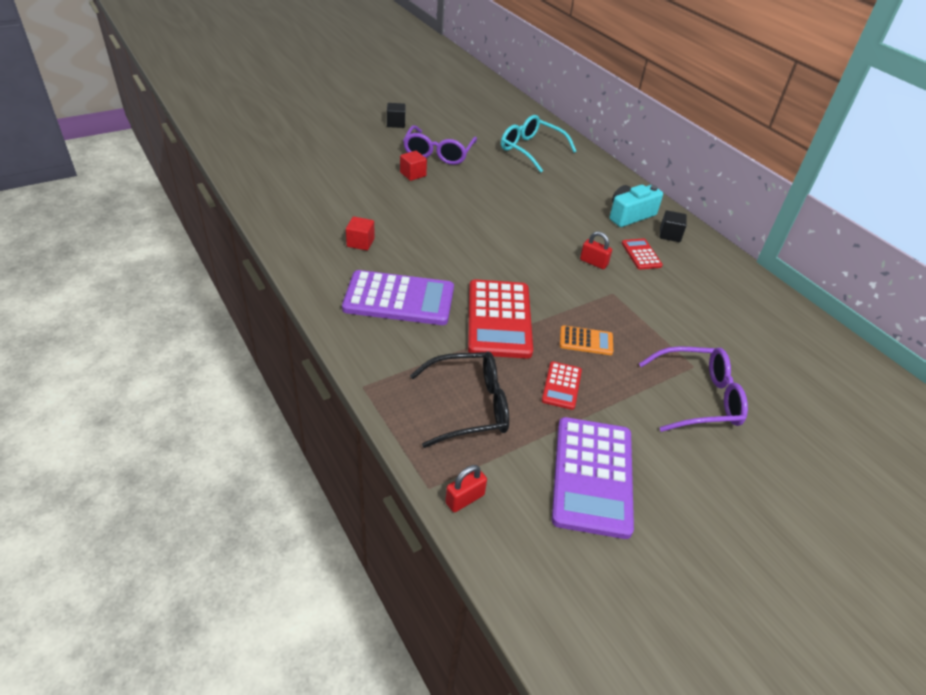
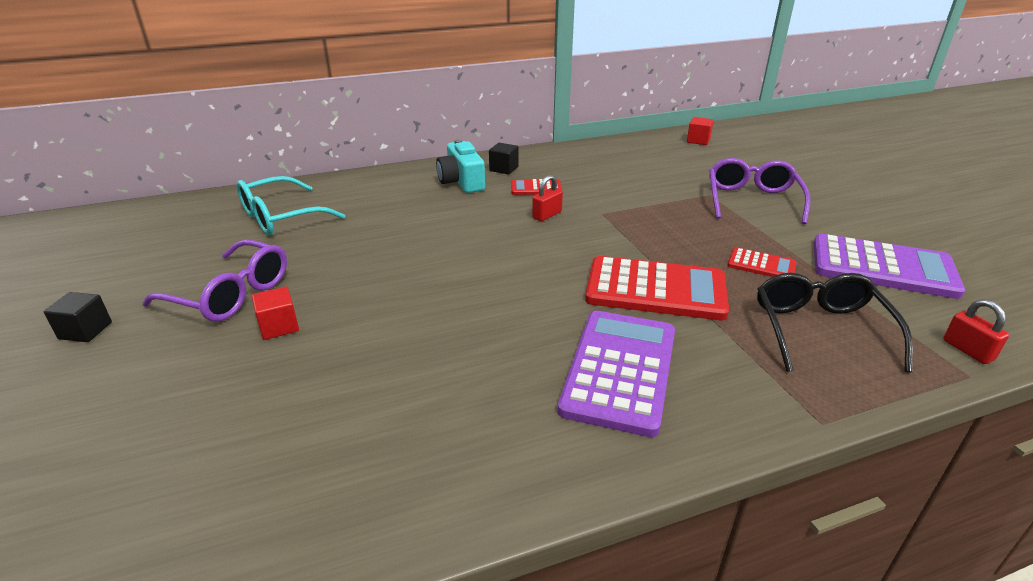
camera: 75 degrees left, 10 degrees down
red cube [346,216,375,251] -> red cube moved to [687,117,714,145]
orange calculator [560,325,613,355] -> none

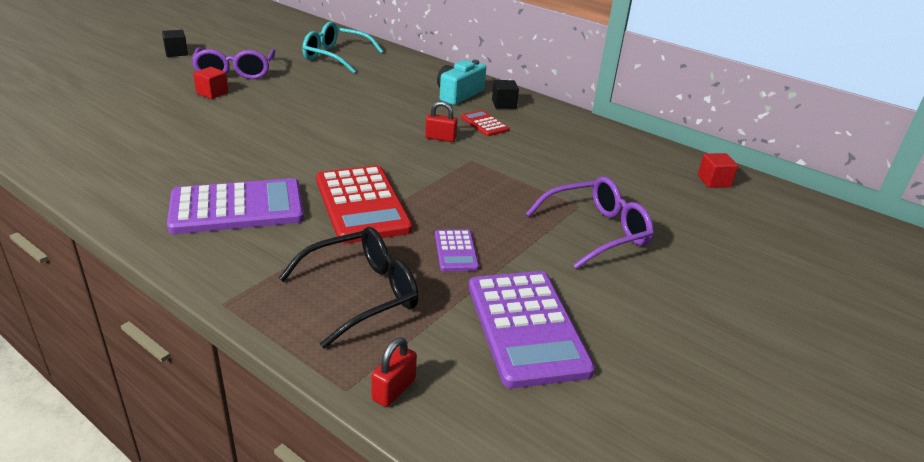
camera: 55 degrees right, 0 degrees up
red calculator [727,247,796,277] -> purple calculator [435,229,479,272]

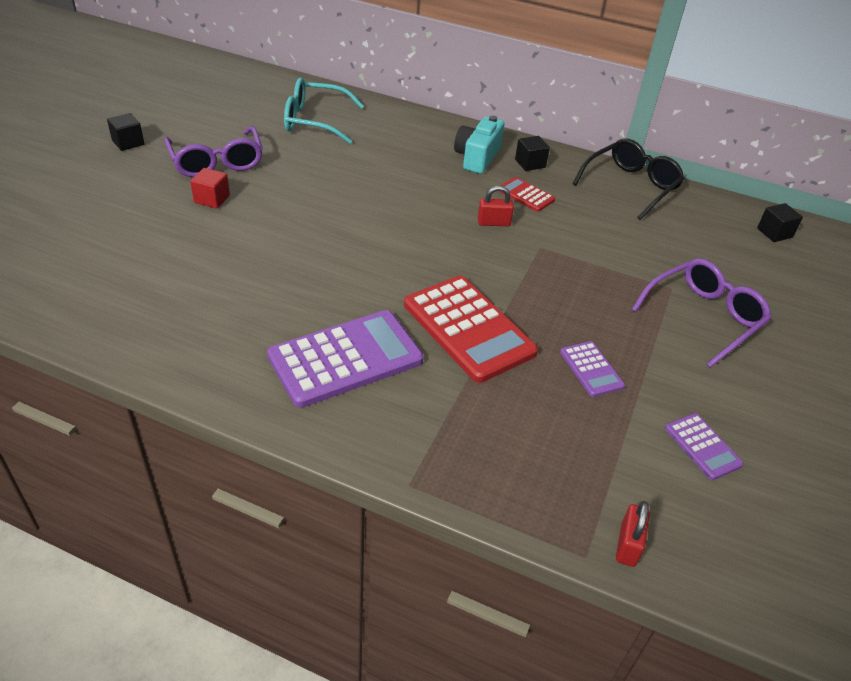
camera: 15 degrees left, 10 degrees up
black glasses [279,227,419,349] -> black glasses moved to [573,139,684,220]
purple calculator [469,271,595,388] -> purple calculator [665,413,744,480], size x0.49
red cube [698,153,738,188] -> black cube [757,203,803,242]

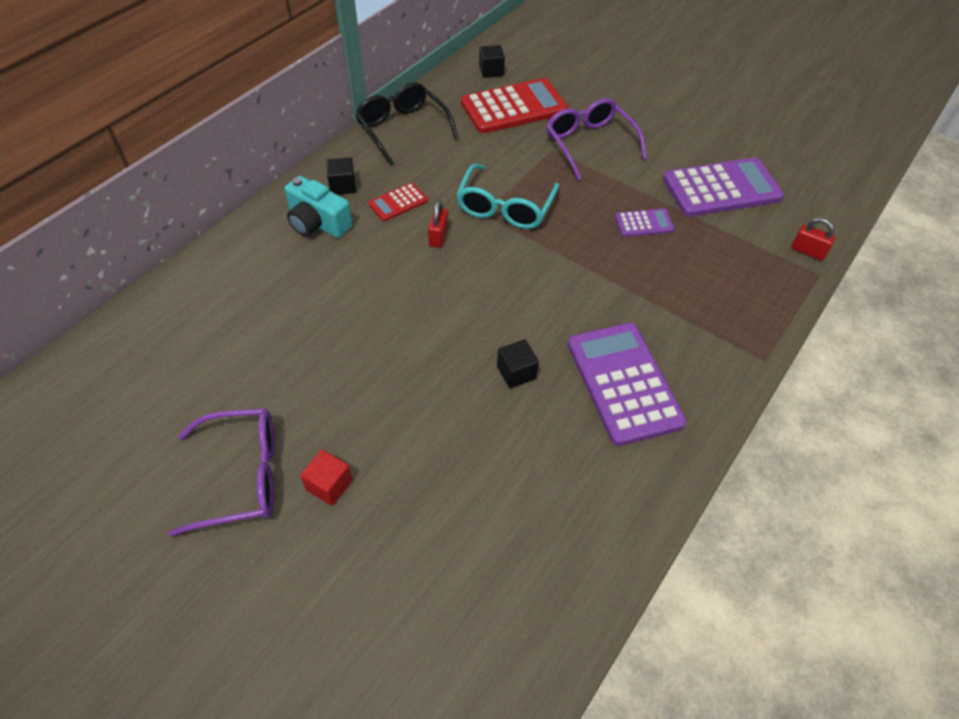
camera: 75 degrees left, 10 degrees up
black cube [107,113,144,151] -> black cube moved to [497,339,539,388]
turquoise glasses [284,78,364,144] -> turquoise glasses moved to [456,164,559,229]
red calculator [404,276,538,383] -> red calculator moved to [461,78,568,133]
purple calculator [665,413,744,480] -> purple calculator [663,157,784,217], size x2.05

